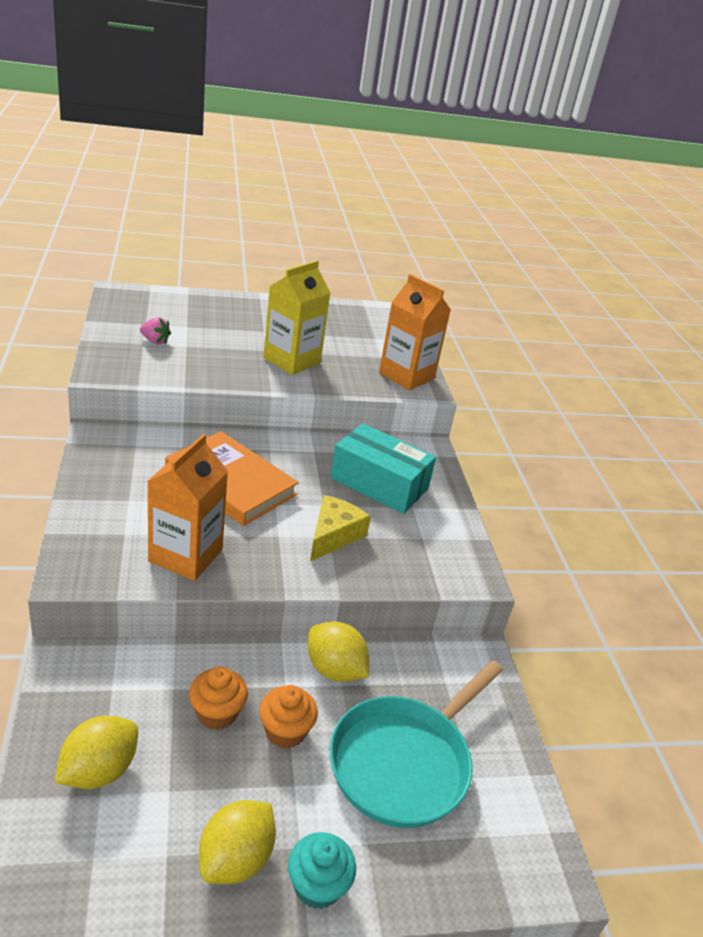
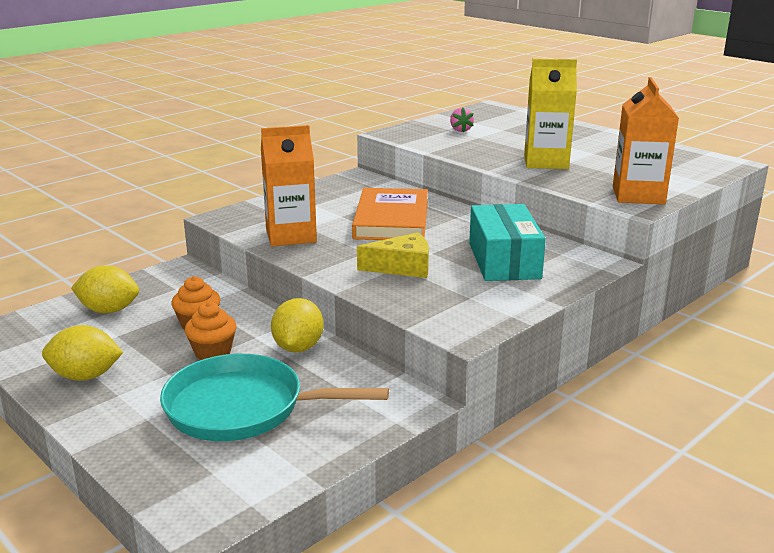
camera: 60 degrees right, 10 degrees down
turquoise cupcake [288,832,356,909] -> none

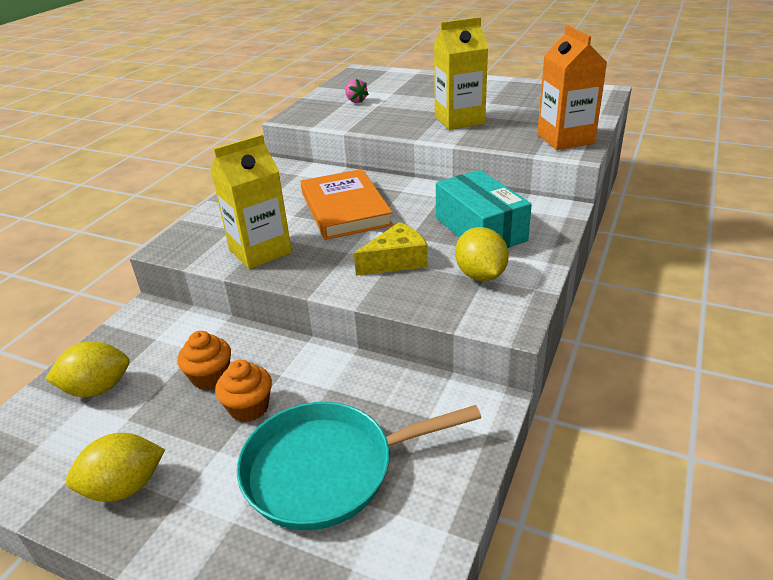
camera: 20 degrees left, 10 degrees up
orange carton [261,125,317,246] -> yellow carton [210,134,292,269]
yellow lemon [271,298,324,353] -> yellow lemon moved to [455,227,509,281]

